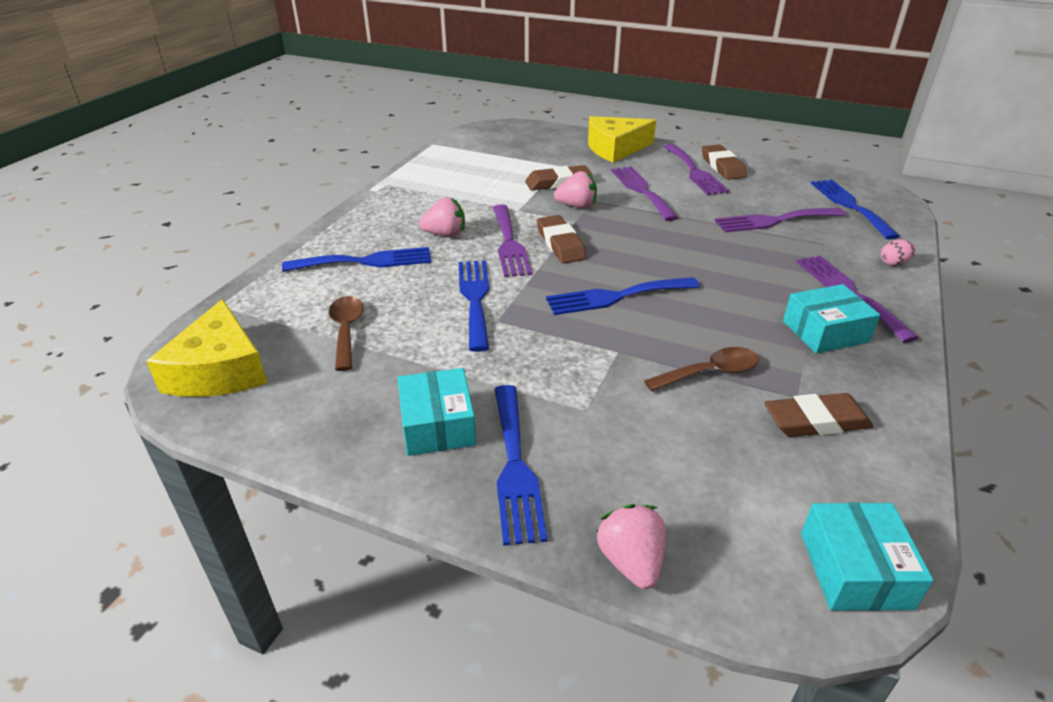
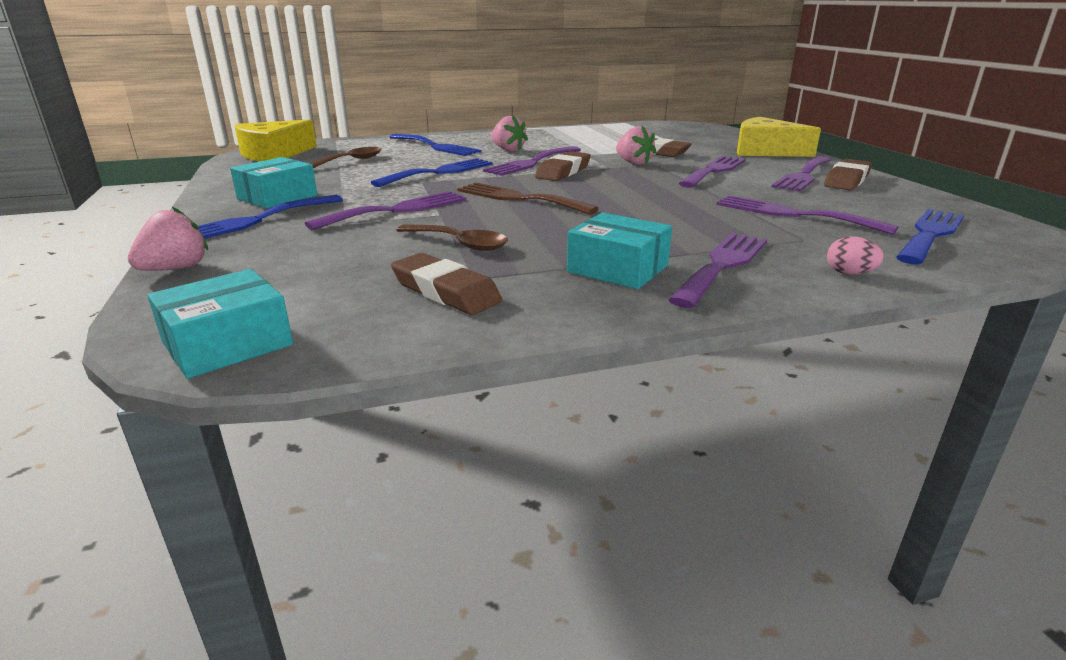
camera: 50 degrees right, 10 degrees down
blue fork [546,277,700,315] -> brown fork [457,182,599,215]
none -> purple fork [305,191,466,230]

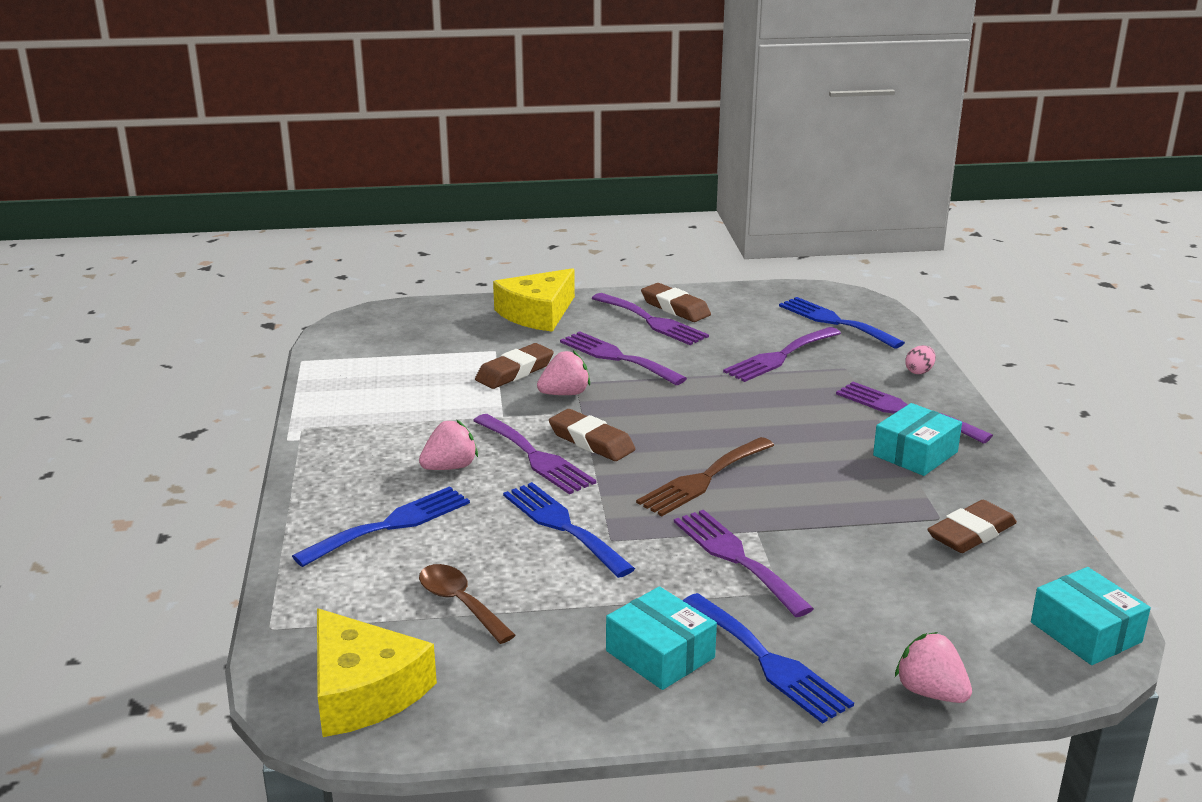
camera: 80 degrees left, 0 degrees up
brown spoon [396,224,508,251] -> none

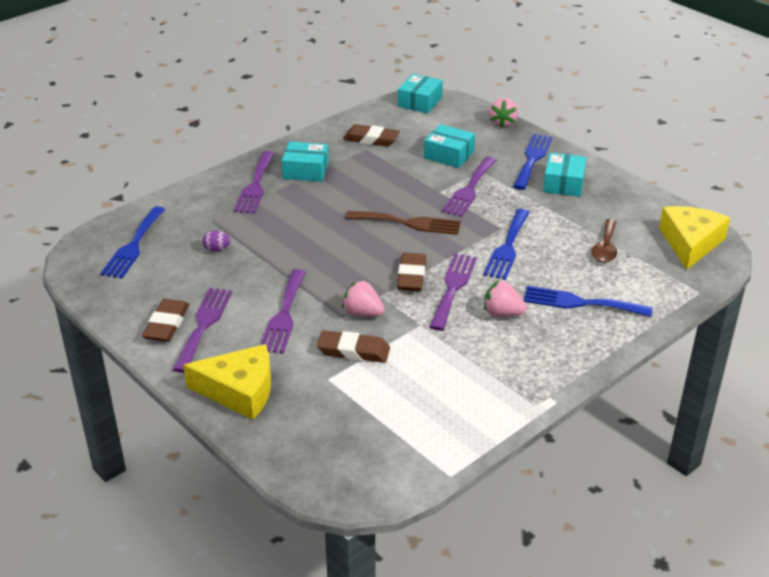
camera: 125 degrees left, 10 degrees up
purple fork [723,327,841,382] -> purple egg [202,231,230,252]
pink egg [905,345,936,374] -> none
none -> turquoise box [424,124,475,168]

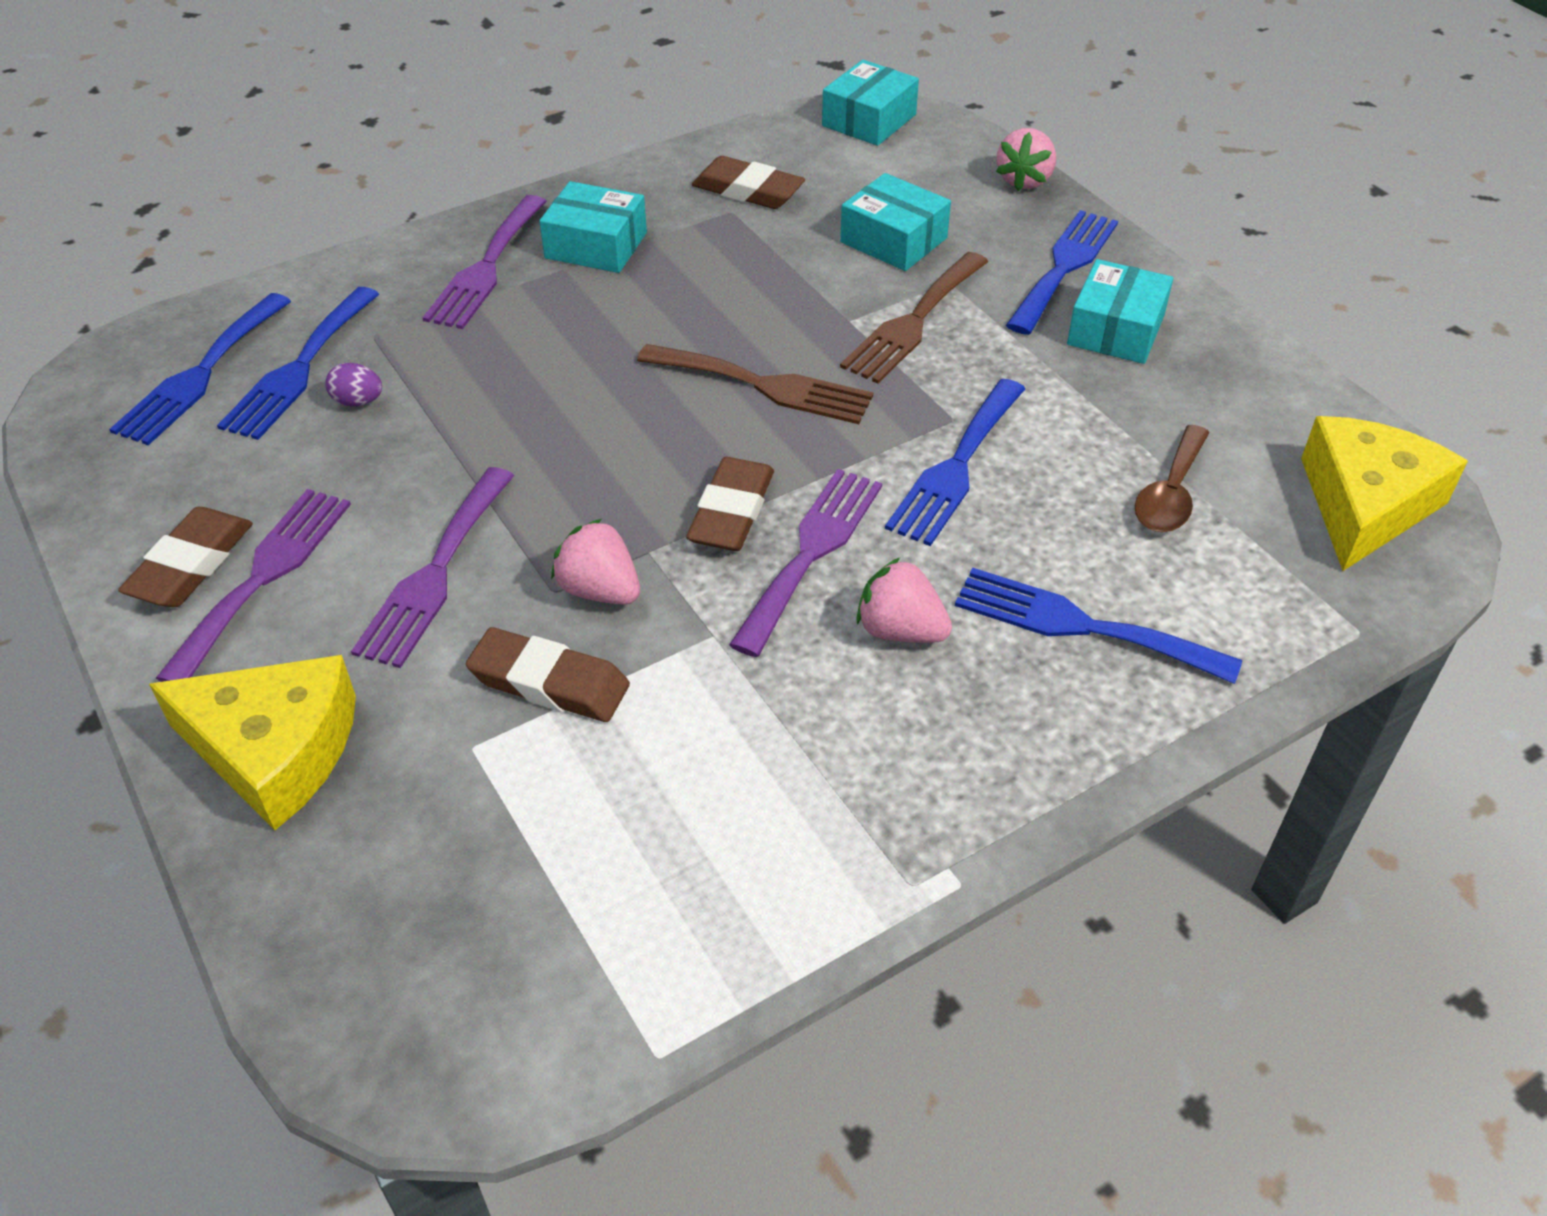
camera: 10 degrees right, 10 degrees up
purple fork [441,157,497,217] -> brown fork [840,252,988,384]
none -> blue fork [217,287,379,440]

